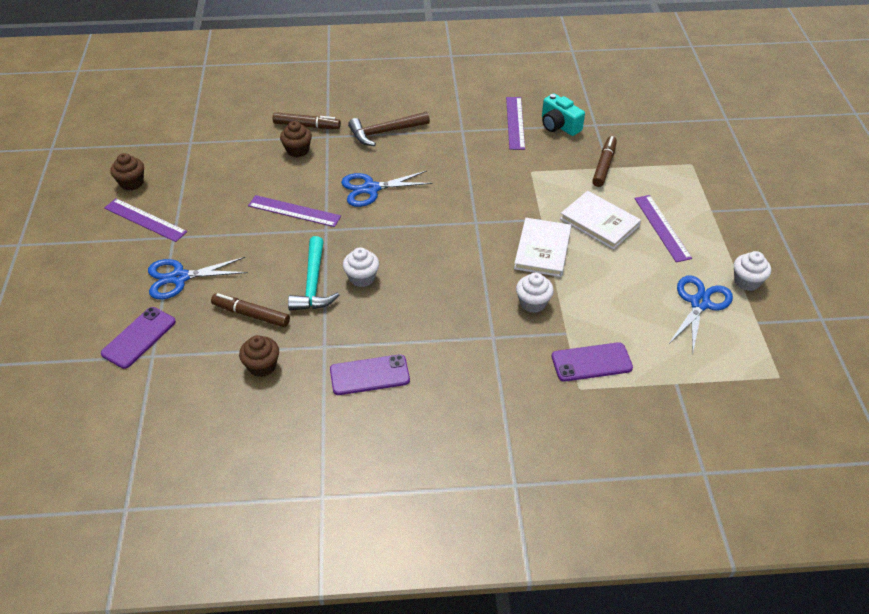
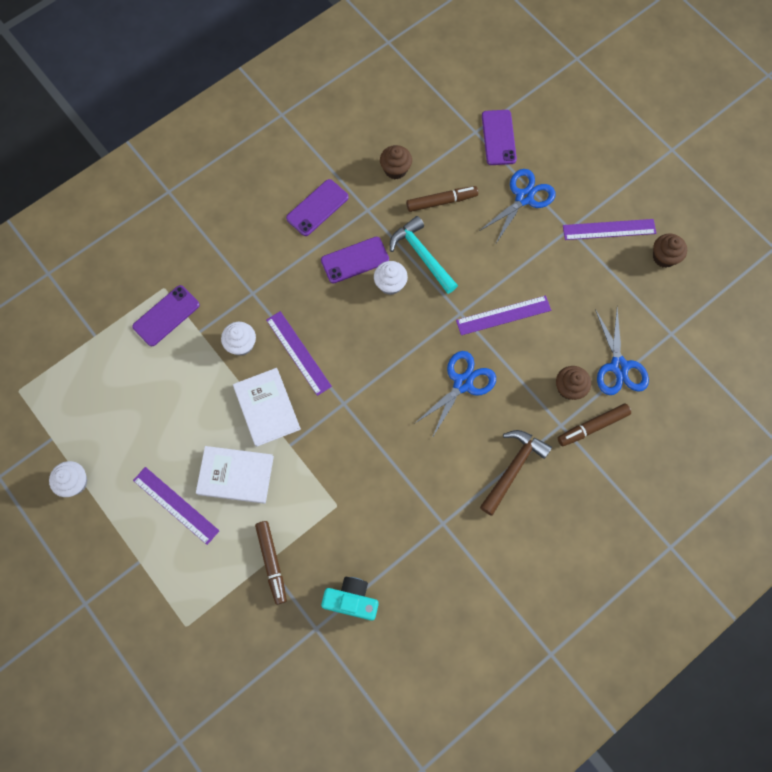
camera: 145 degrees right, 25 degrees up
purple ruler [506,97,525,150] -> purple ruler moved to [266,311,332,396]
blue scissors [668,276,733,353] -> blue scissors moved to [595,308,649,395]
none -> purple phone [321,237,389,284]

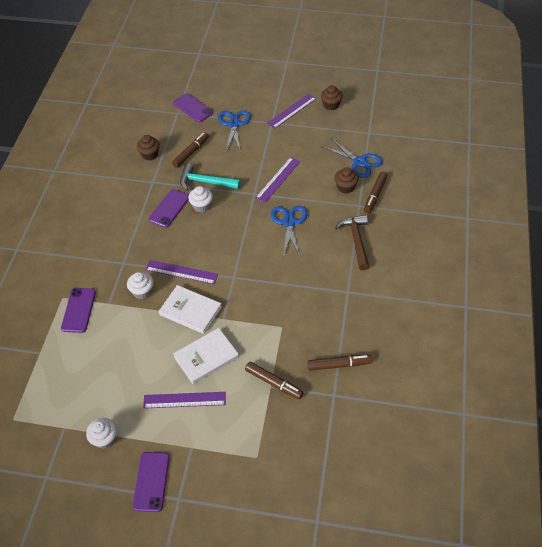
camera: 40 degrees left, 20 degrees down
purple phone [286,179,349,236] -> purple phone moved to [133,452,170,512]
turquoise camera [321,577,379,621] -> brown marker [308,355,372,371]

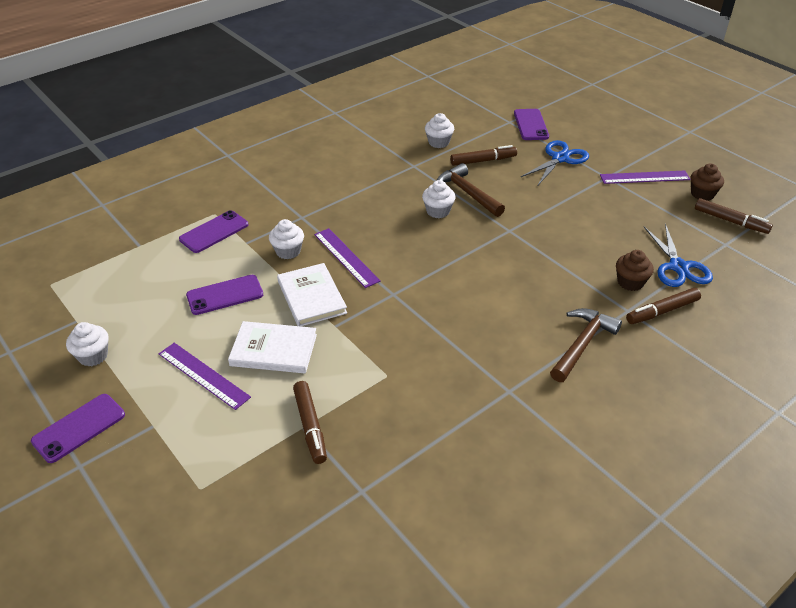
camera: 40 degrees right, 10 degrees down
brown cupcake [137,135,160,160] -> white cupcake [425,113,454,148]
purple phone [149,189,189,228] -> purple phone moved to [186,275,263,315]
turquoise hammer [180,163,240,190] -> brown hammer [436,163,505,217]
purple ruler [255,157,300,203] -> none
blue scissors [271,206,307,257] -> none
brown marker [308,355,372,371] -> brown marker moved to [695,198,773,234]

